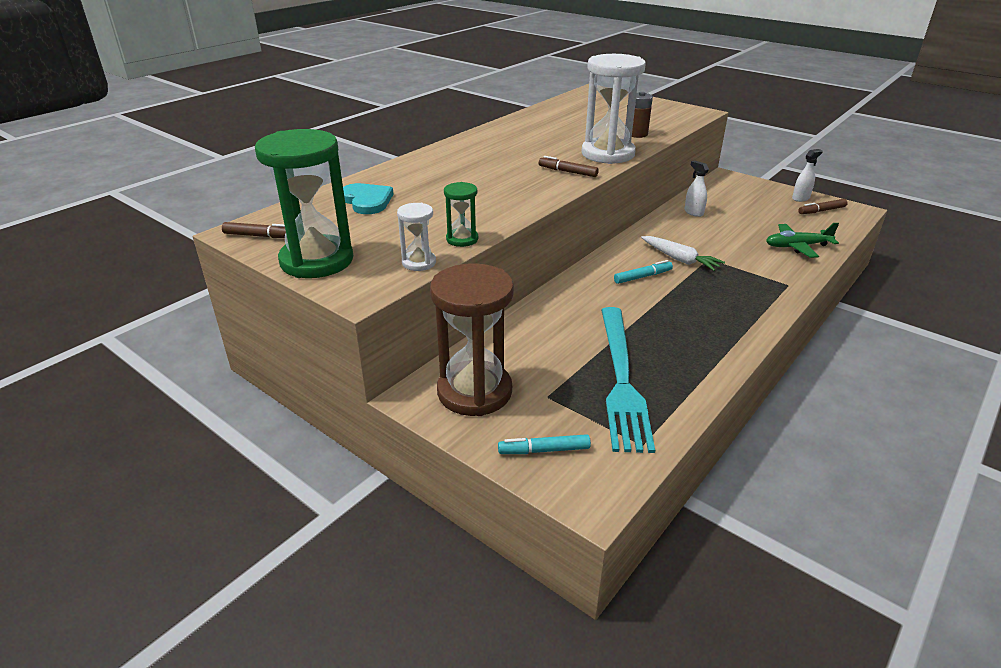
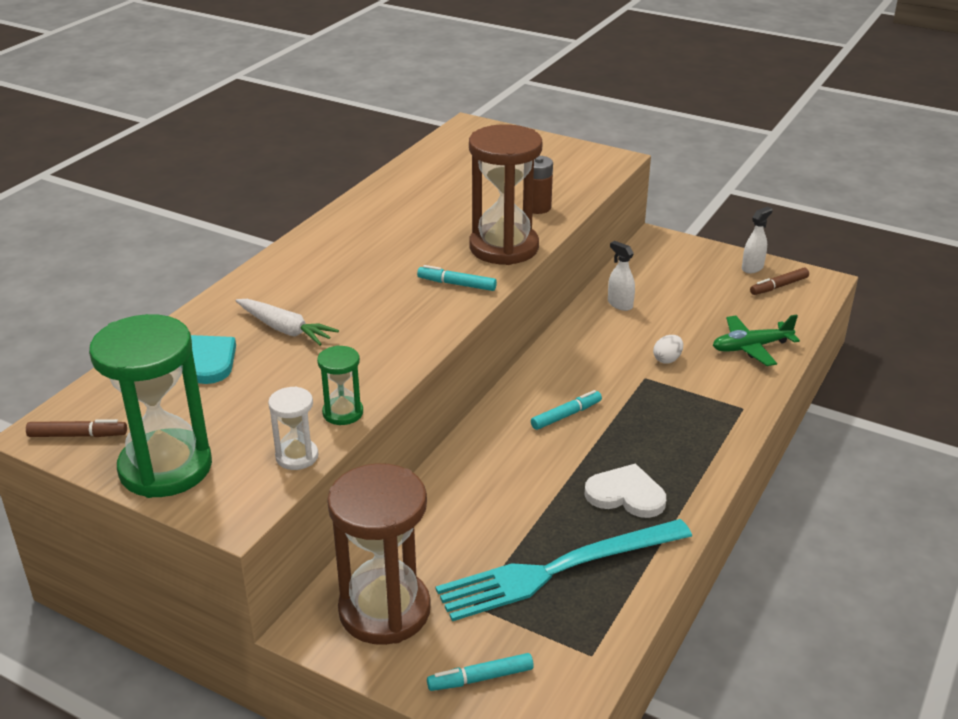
camera: 10 degrees left, 0 degrees up
brown marker [539,156,599,177] -> turquoise marker [417,265,497,291]
white hourglass [581,54,646,164] -> brown hourglass [469,124,542,265]
turquoise fork [601,307,655,453] -> turquoise fork turned 75 degrees clockwise [436,519,692,621]
white carrot [641,236,725,271] -> white carrot moved to [235,299,339,346]
none -> white heart [585,463,666,518]
none -> white egg [653,335,683,364]

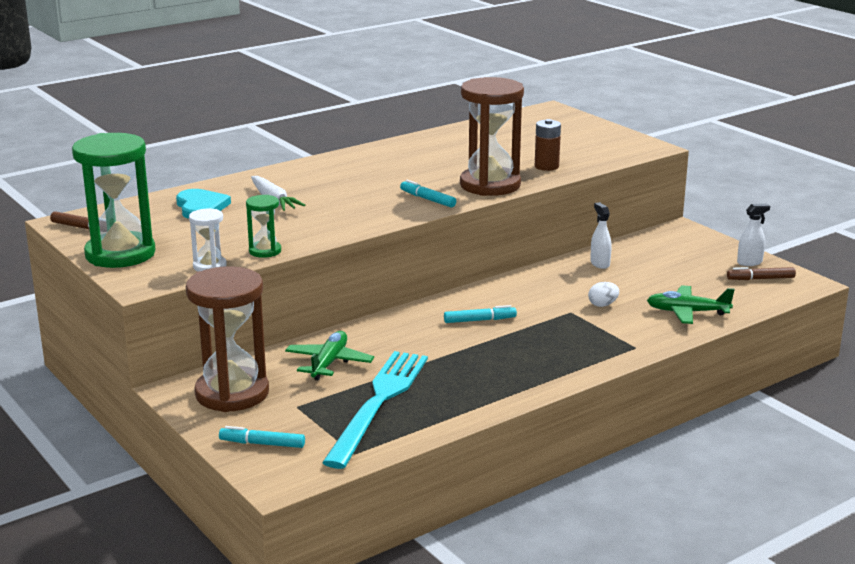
camera: 25 degrees right, 10 degrees down
turquoise fork [436,519,692,621] -> turquoise fork turned 105 degrees clockwise [322,351,428,469]
white heart [585,463,666,518] -> none
none -> green plane [285,331,374,381]

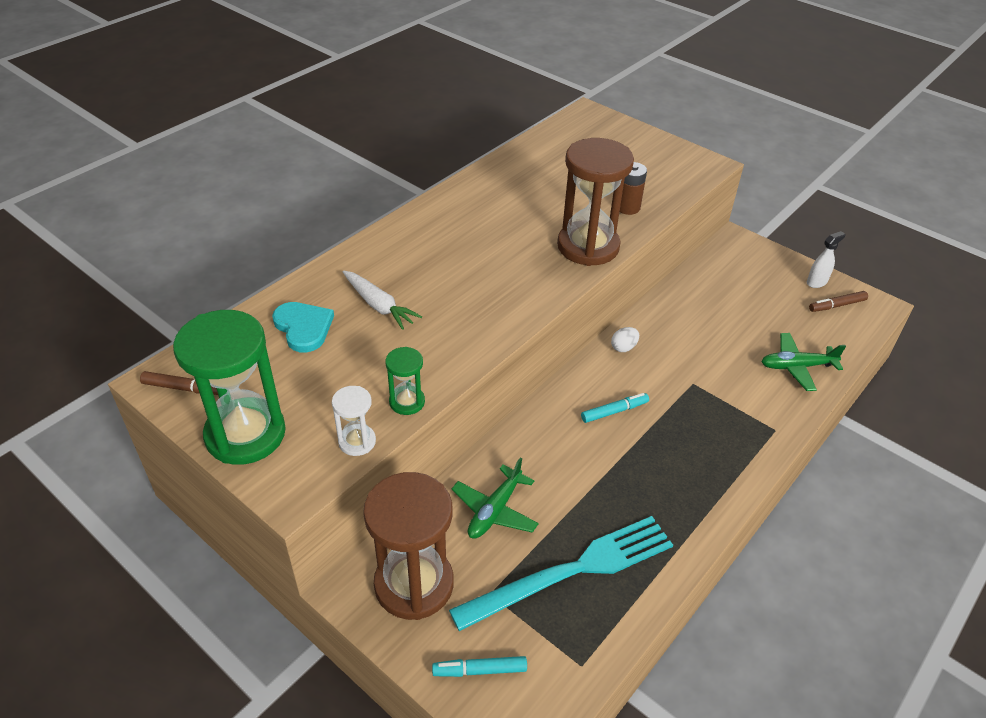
camera: 15 degrees left, 20 degrees up
green plane [285,331,374,381] -> green plane turned 150 degrees counterclockwise [452,457,539,539]
turquoise fork [322,351,428,469] -> turquoise fork turned 60 degrees clockwise [449,516,673,631]
turquoise marker [400,180,456,207] -> none
white egg [588,282,619,307] -> white egg moved to [611,327,639,352]
white spray bottle [590,202,612,269] -> none

